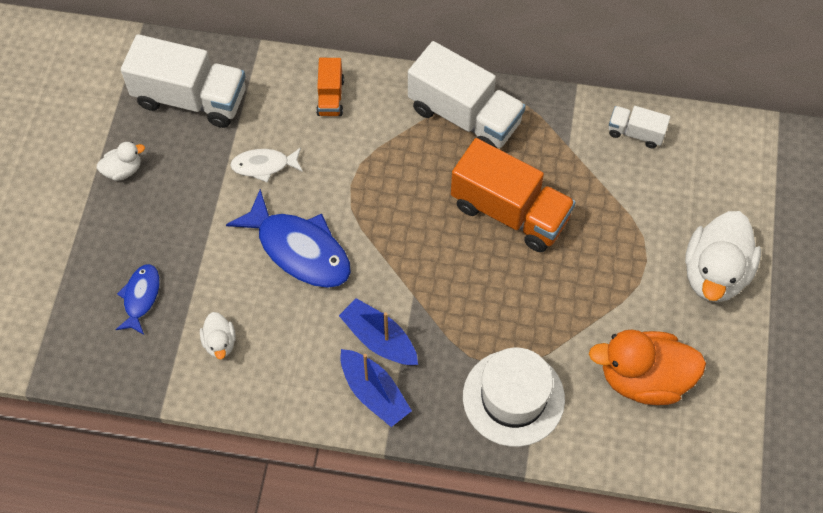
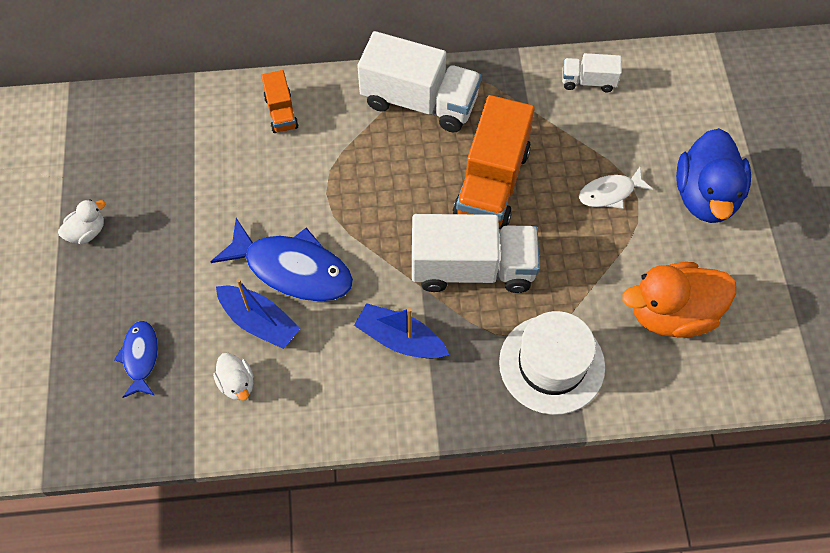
camera: 15 degrees left, 0 degrees up
white truck [121,34,246,128] -> white truck moved to [412,214,540,293]
white fish [230,148,303,183] -> white fish moved to [579,167,653,209]
blue boat [340,349,412,427] -> blue boat moved to [216,279,301,349]
orange truck [451,138,576,252] -> orange truck turned 90 degrees clockwise [453,95,535,229]
white duck [685,211,761,303] -> blue duck [676,128,751,223]

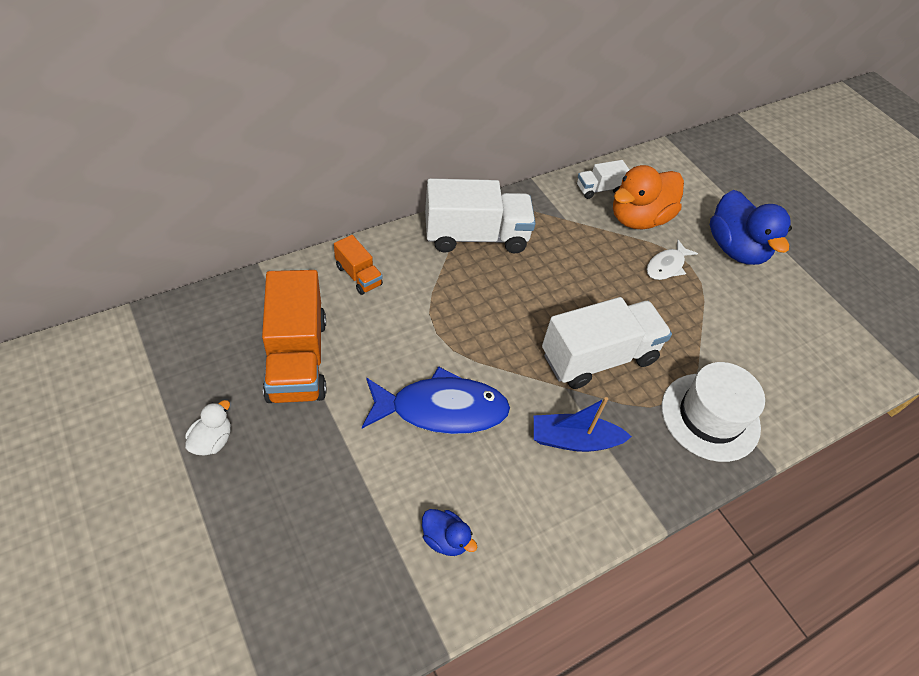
camera: 30 degrees left, 10 degrees down
blue fish [114,321,158,398] -> none
white duck [213,353,254,401] -> blue duck [422,509,477,556]
blue boat [216,279,301,349] -> none
orange truck [453,95,535,229] -> orange truck moved to [262,270,326,403]
orange duck [622,262,736,338] -> orange duck moved to [613,165,684,229]

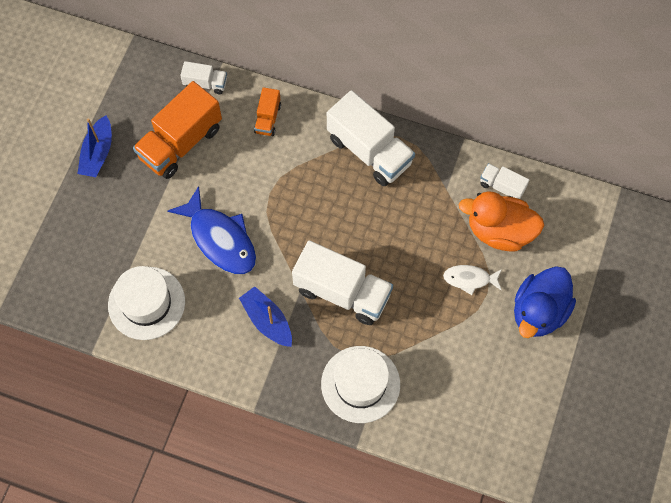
camera: 55 degrees right, 15 degrees up
white duck [185,400,231,455] -> blue boat [78,115,112,177]
blue duck [422,509,477,556] -> white hat [108,266,185,340]
none -> white truck [180,61,227,94]

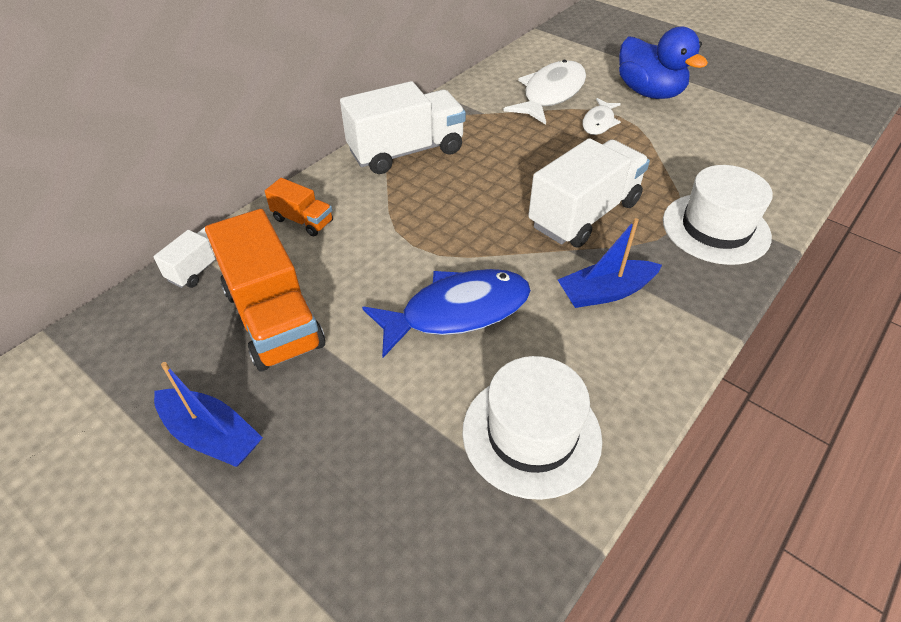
camera: 70 degrees left, 20 degrees down
orange duck [459,191,544,252] -> white fish [503,60,586,125]
white truck [480,163,529,199] -> none

